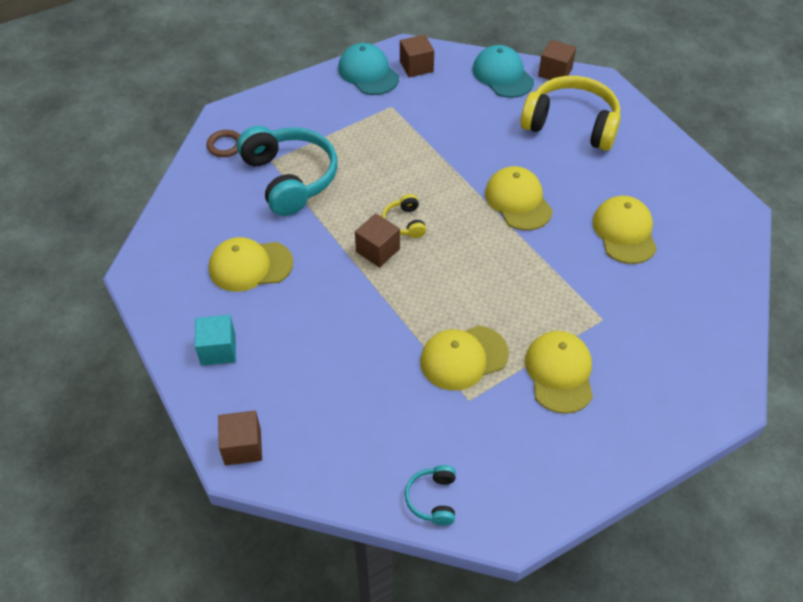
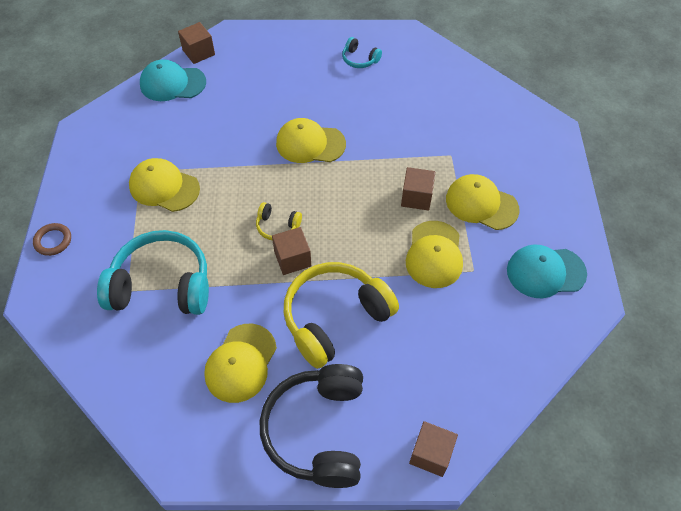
camera: 60 degrees left, 5 degrees up
turquoise cube [195,315,236,366] -> black headphones [260,364,363,488]
brown ring [207,130,240,157] -> brown ring moved to [33,223,71,256]
turquoise cap [338,43,399,95] -> turquoise cap moved to [507,245,587,298]
brown cube [400,34,434,78] -> brown cube moved to [401,167,435,211]
turquoise headphones [405,465,456,525] -> turquoise headphones moved to [342,37,382,68]
yellow headphones [520,76,621,151] -> yellow headphones moved to [284,262,399,369]
yellow cap [592,196,657,264] -> yellow cap moved to [129,158,200,212]

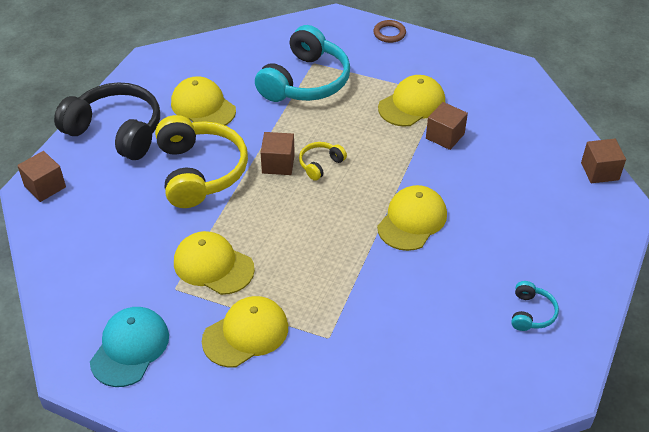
camera: 115 degrees right, 10 degrees down
turquoise cap [140,59,206,101] -> none
turquoise headphones [342,37,382,68] -> turquoise headphones turned 135 degrees clockwise [511,281,559,331]
brown cube [401,167,435,211] -> brown cube moved to [426,102,468,150]

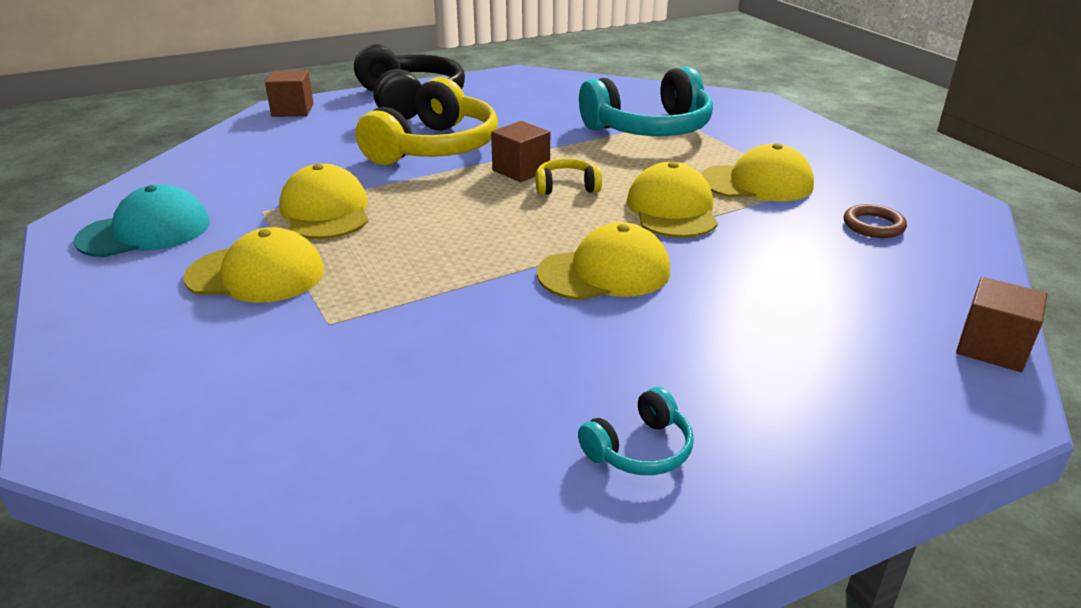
camera: 40 degrees right, 15 degrees down
yellow cap [171,76,236,126] -> yellow cap moved to [627,162,718,238]
brown ring [373,20,406,43] -> brown ring moved to [844,204,907,238]
brown cube [426,102,468,150] -> none

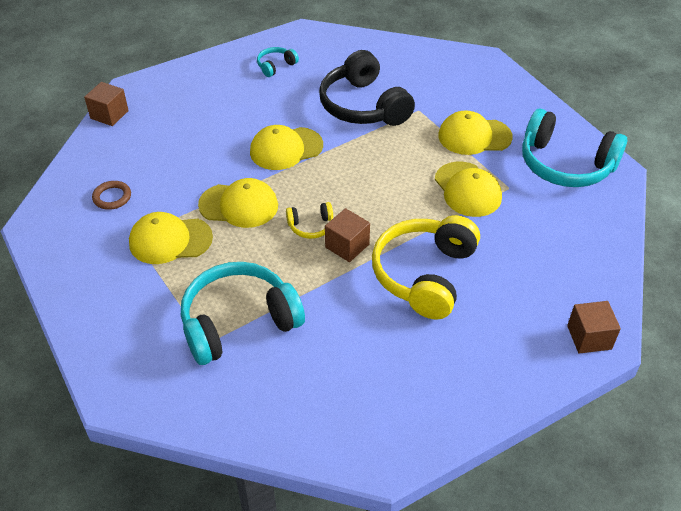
camera: 175 degrees right, 15 degrees up
turquoise cap [74,184,210,257] -> turquoise headphones [522,108,627,187]
black headphones [354,44,465,120] -> black headphones moved to [319,50,415,126]
yellow cap [627,162,718,238] -> yellow cap turned 75 degrees counterclockwise [198,178,278,228]

